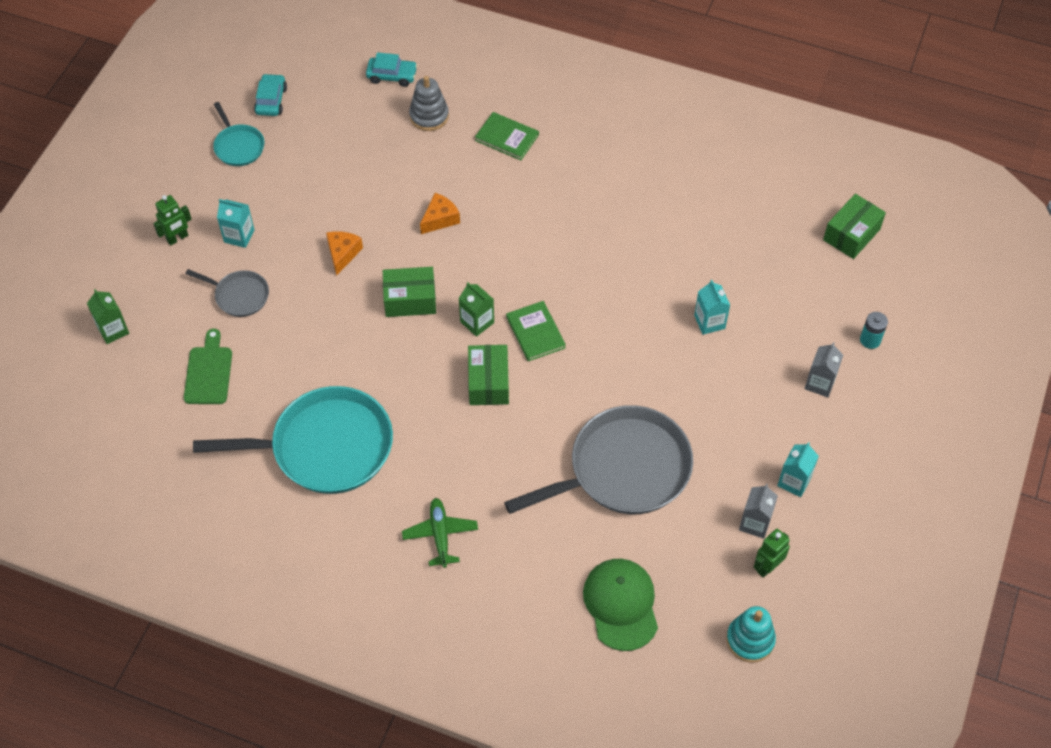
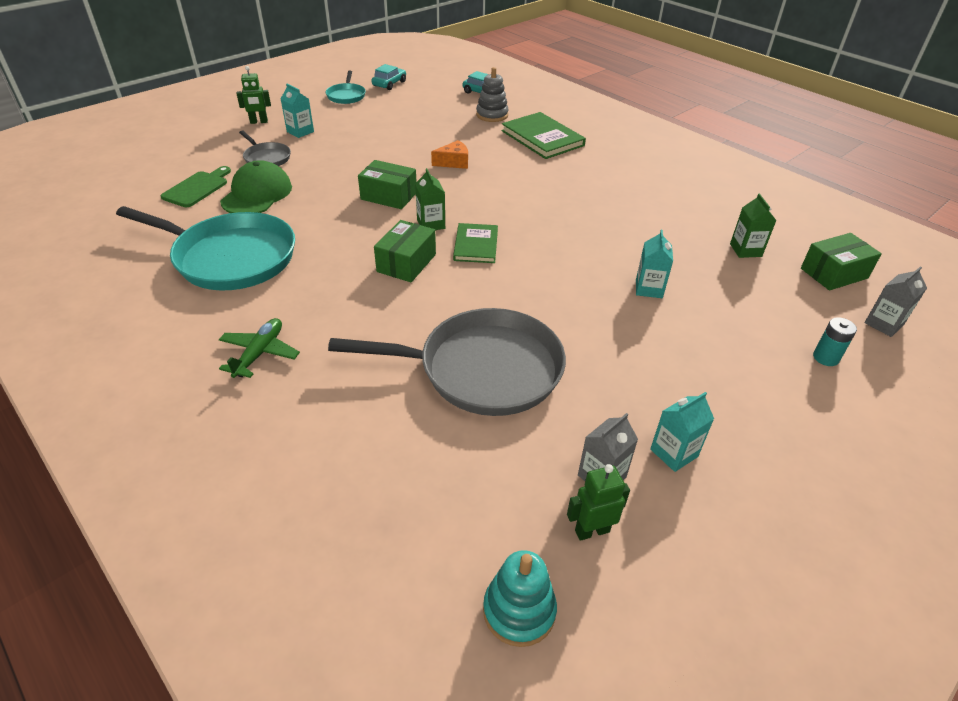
camera: 25 degrees right, 15 degrees down
green carton [87,289,129,344] -> green carton moved to [730,194,777,258]
orange cheese [326,231,363,276] -> none
green book [475,112,539,160] -> green book [501,112,586,159], size x1.57
green cap [583,559,658,651] -> green cap moved to [220,160,292,213]
grey carton [805,342,843,397] -> grey carton moved to [865,267,927,337]

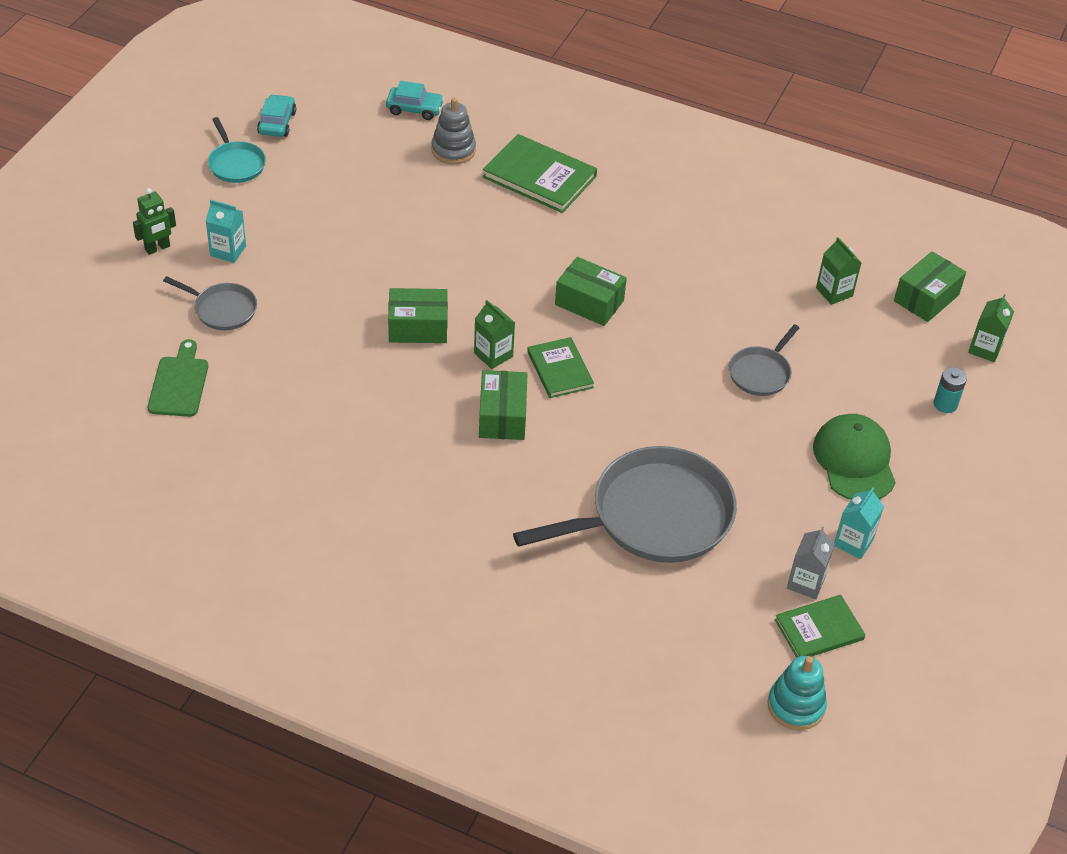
camera: 25 degrees left, 5 degrees up
turquoise pan [116,206,295,291] -> none
green plane [219,318,300,378] -> none
green cap [220,160,292,213] -> green cap moved to [813,414,896,500]
orange cheese [431,140,468,169] -> none
green robot [567,464,630,541] -> green book [775,595,866,658]
turquoise carton [636,230,673,298] -> grey pan [729,324,799,396]
grey carton [865,267,927,337] -> green carton [968,294,1014,362]
none -> green box [555,257,627,326]

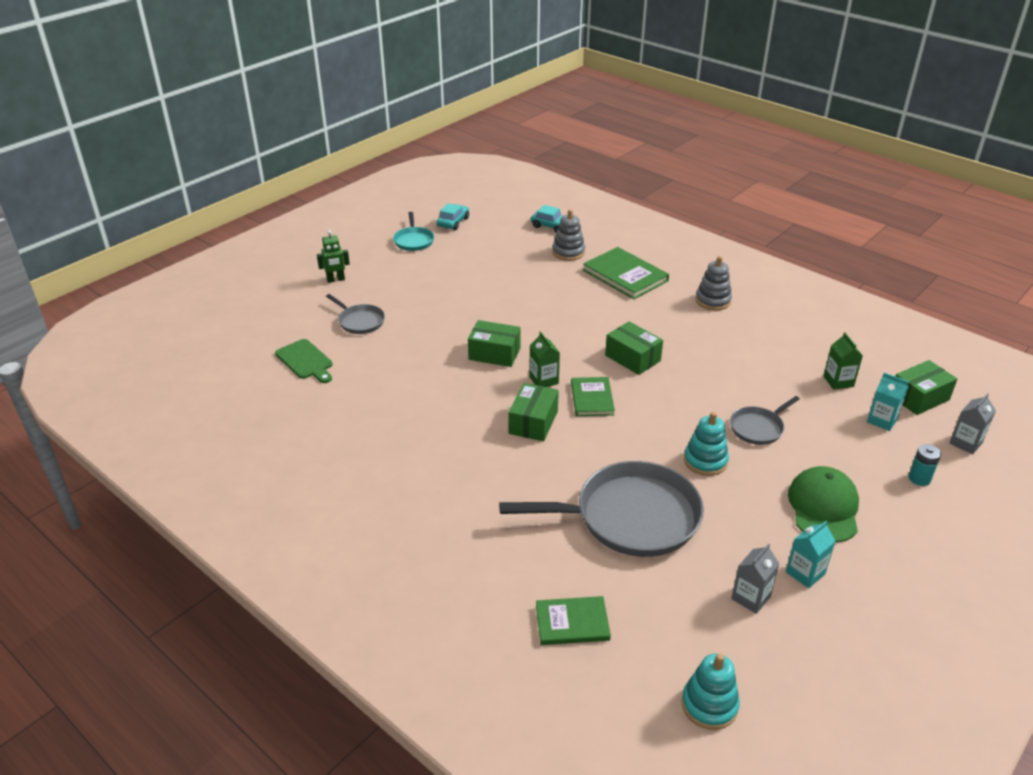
camera: 20 degrees right, 10 degrees down
green cutting board [148,339,208,417] -> green cutting board turned 120 degrees clockwise [275,339,332,383]
turquoise carton [206,199,246,263] -> turquoise carton moved to [867,372,909,431]
green book [775,595,866,658] -> green book moved to [536,596,611,645]
green carton [968,294,1014,362] -> grey carton [950,393,996,454]
none -> turquoise stacking toy [684,412,729,476]
none -> grey stacking toy [696,256,732,310]

